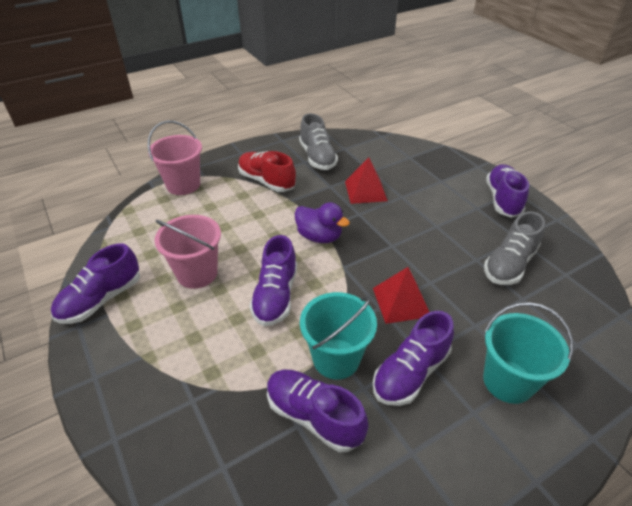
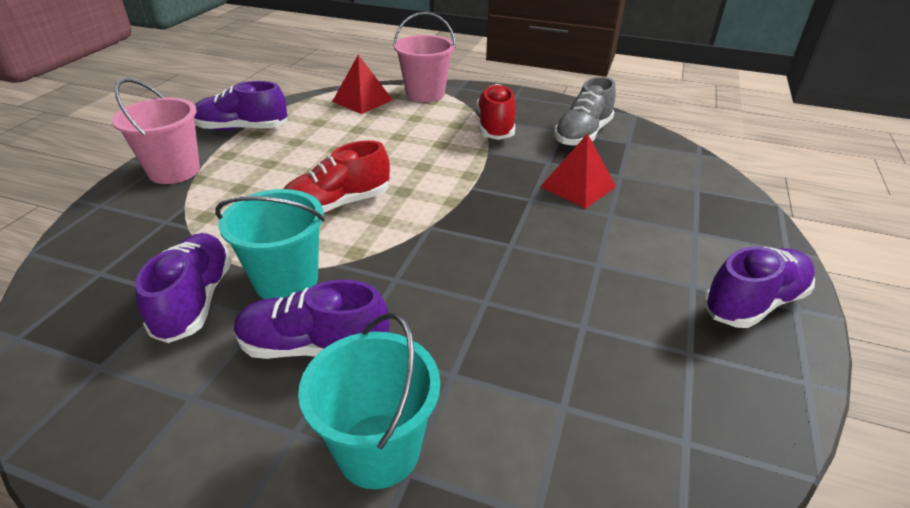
camera: 50 degrees right, 5 degrees down
pink bucket [155,215,221,289] -> pink bucket moved to [112,78,200,184]
purple shoe [249,235,297,326] -> red shoe [284,140,390,214]
purple duck [294,202,350,243] -> none
red pyramid [373,267,429,324] -> red pyramid moved to [332,55,393,114]
grey shoe [484,212,545,285] -> none

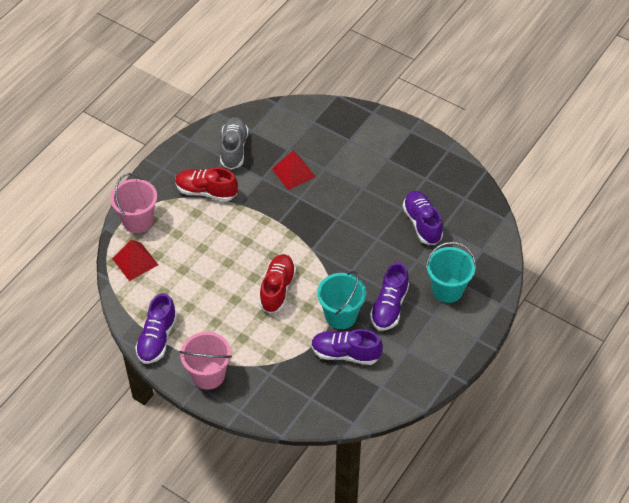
camera: 75 degrees left, 15 degrees up
red shoe [284,140,390,214] -> red shoe turned 150 degrees counterclockwise [259,254,296,313]
grey shoe [554,77,616,146] -> grey shoe turned 135 degrees counterclockwise [220,117,248,170]
purple shoe [703,247,815,328] -> purple shoe moved to [403,191,443,245]

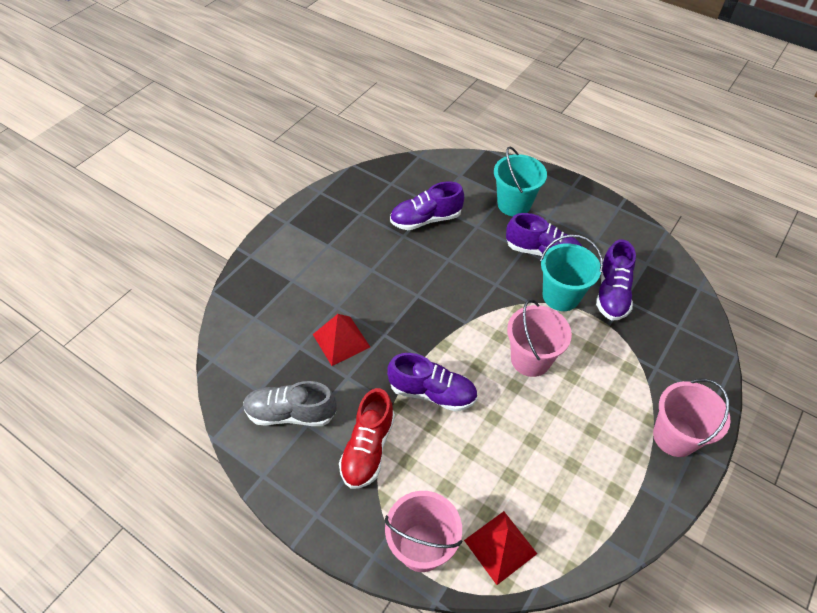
camera: 90 degrees left, 0 degrees up
purple shoe [135,293,177,364] -> purple shoe moved to [387,353,478,412]
red shoe [259,254,296,313] -> pink bucket [507,299,572,377]

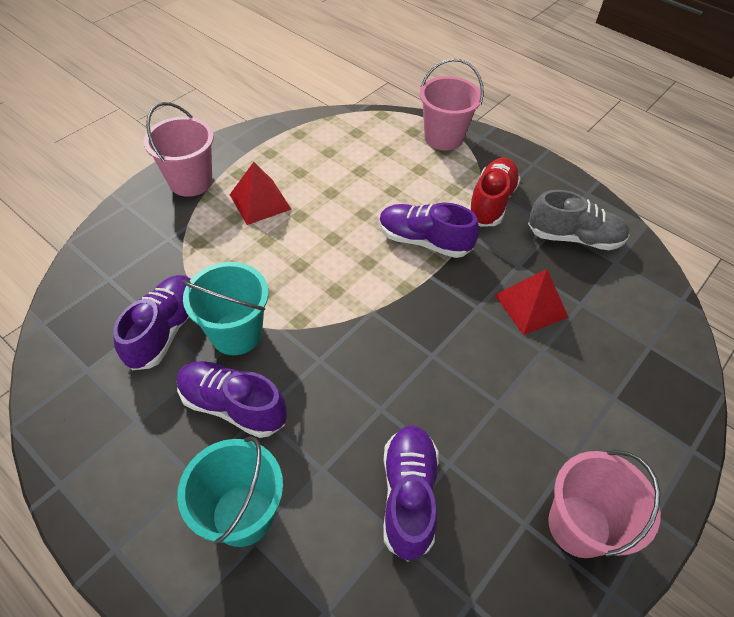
camera: 175 degrees left, 0 degrees up
purple shoe [390,181,464,230] -> purple shoe turned 75 degrees counterclockwise [383,425,439,562]
red pyramid [464,511,537,585] -> red pyramid moved to [230,162,292,225]
pink bucket [507,299,572,377] -> pink bucket moved to [548,450,661,558]

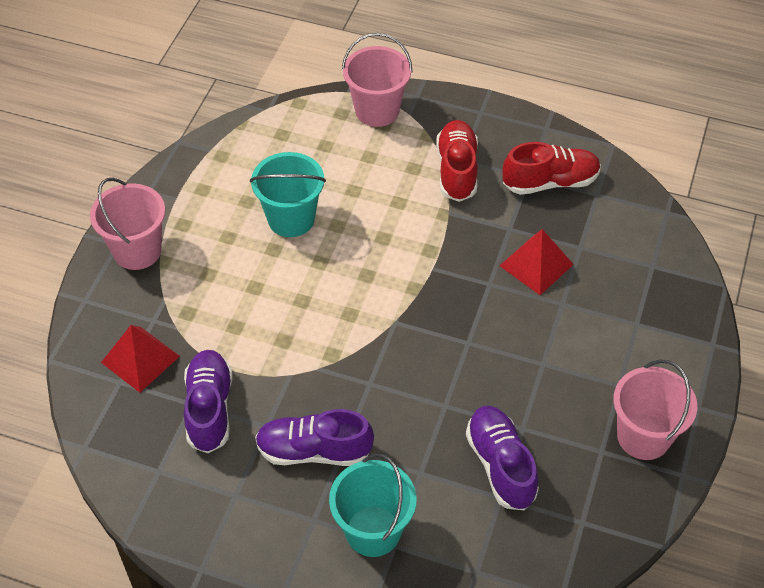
camera: 20 degrees left, 0 degrees up
turquoise bucket [182,262,268,355] -> turquoise bucket moved to [250,152,326,237]
red pyramid [230,162,292,225] -> red pyramid moved to [101,325,180,393]
purple shoe [379,203,479,258] -> none
grey shoe [528,190,630,250] -> red shoe [503,142,601,195]

